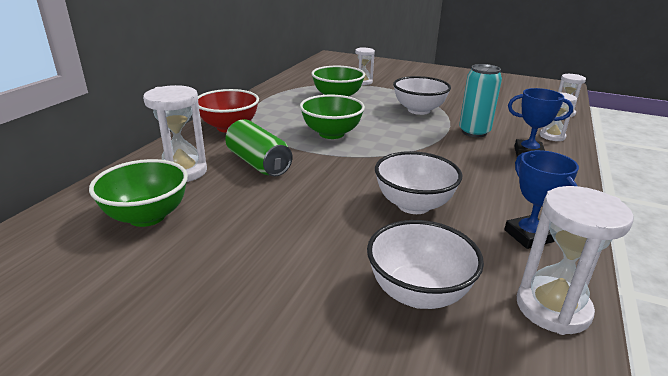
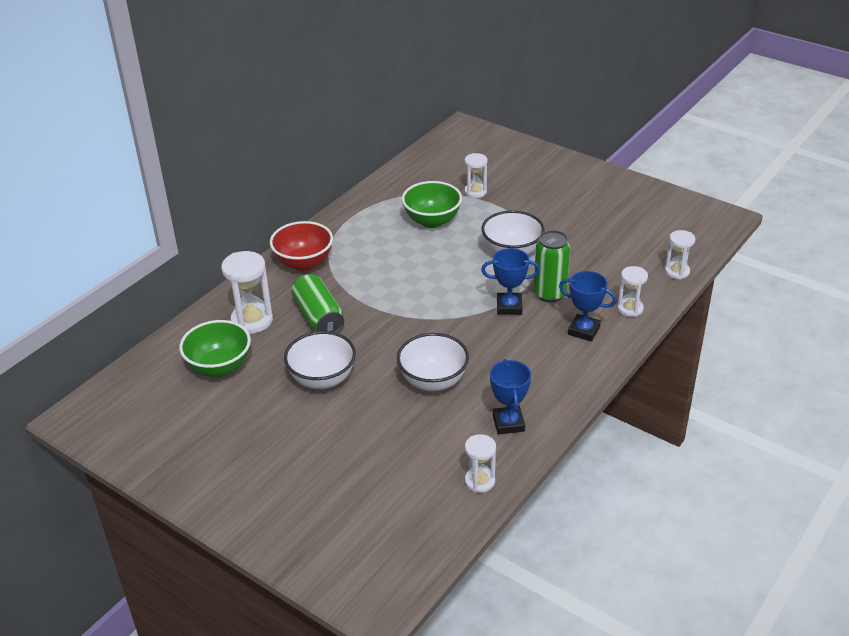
camera: 15 degrees right, 10 degrees up
green bowl [300,95,365,139] -> none
white bowl [367,220,484,309] -> white bowl moved to [284,331,356,389]
turquoise can [459,64,502,137] -> green can [534,230,570,303]
white hourglass [517,186,634,335] -> white hourglass [465,434,496,493], size x0.62
none -> blue trophy [481,248,540,315]

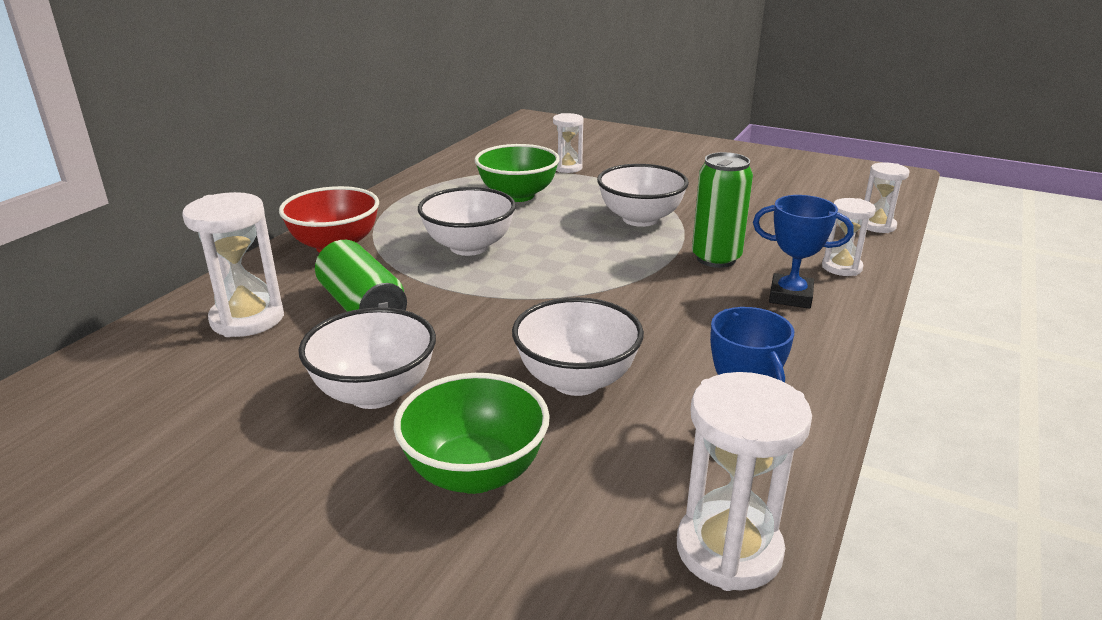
camera: 10 degrees left, 10 degrees down
green bowl [179,320,251,377] -> green bowl moved to [393,373,550,494]
white hourglass [465,434,496,493] -> white hourglass [677,372,812,591], size x1.62
blue trophy [481,248,540,315] -> none
none -> white bowl [418,187,516,256]

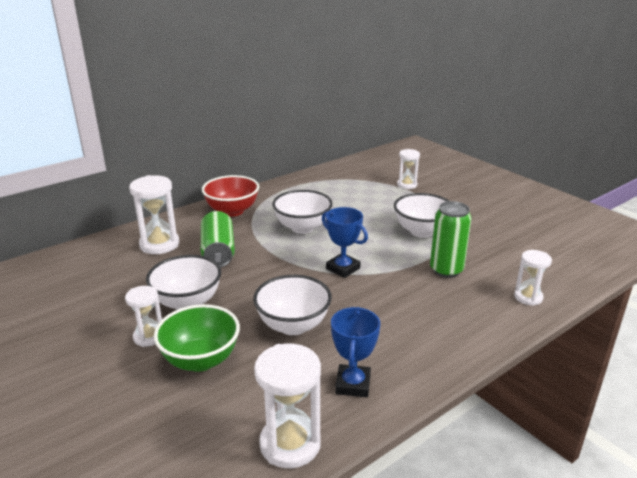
camera: 25 degrees right, 0 degrees up
green bowl [474,144,560,202] -> none
blue trophy [753,195,854,309] -> blue trophy moved to [322,207,368,278]
white hourglass [864,162,909,233] -> white hourglass moved to [125,286,162,347]

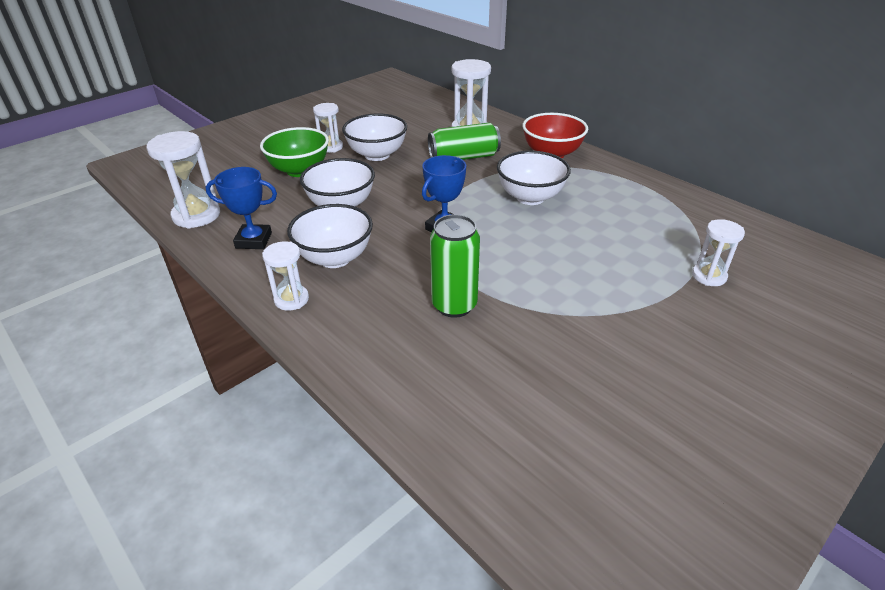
camera: 85 degrees right, 10 degrees up
white bowl [394,193,449,238] -> white bowl moved to [287,204,373,268]
white hourglass [514,250,552,306] -> white hourglass moved to [262,241,309,311]

